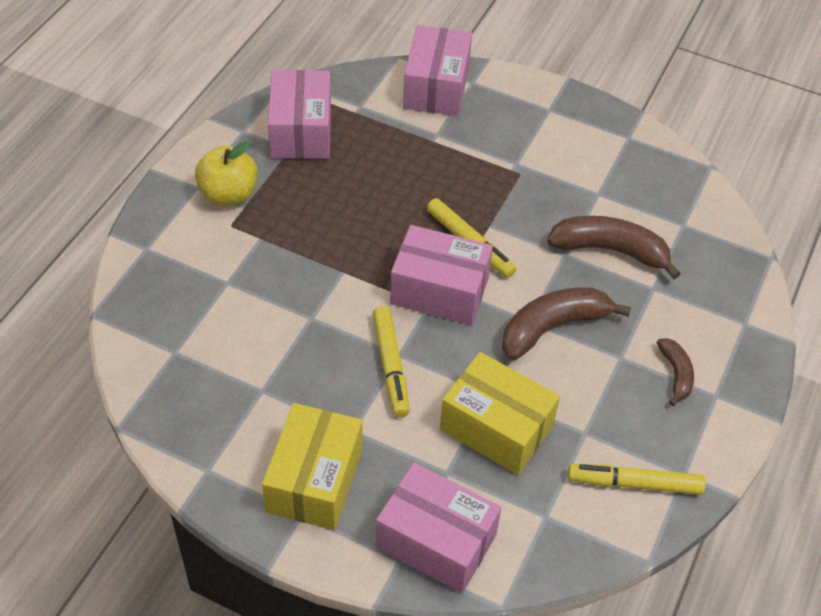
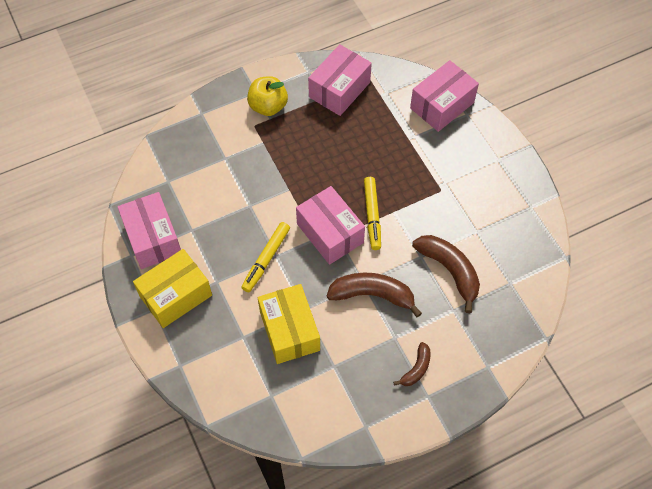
camera: 40 degrees right, 10 degrees up
pink box [376,463,502,593] -> pink box moved to [118,192,181,269]
yellow marker [568,464,706,494] -> none

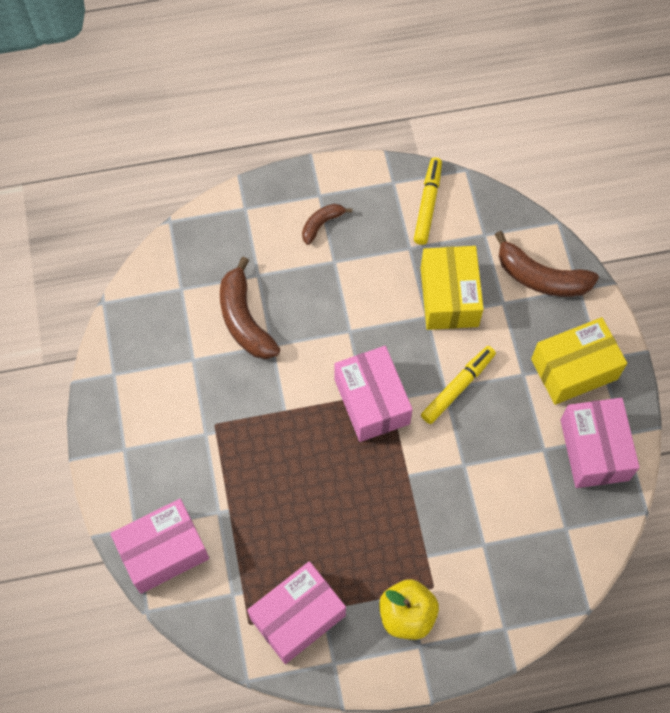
camera: 165 degrees left, 5 degrees up
brown banana [327,273,422,318] -> brown banana moved to [495,231,599,297]
yellow marker [364,177,381,250] -> yellow marker moved to [414,157,442,245]

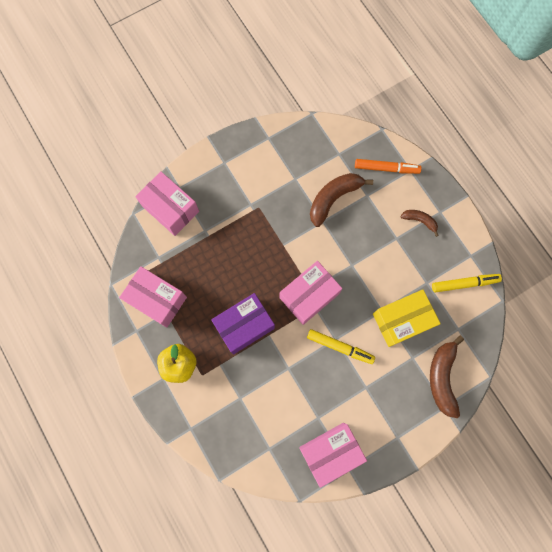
camera: 70 degrees right, 10 degrees up
yellow box [531,317,627,405] -> none
none -> purple box [211,293,275,355]
none -> orange marker [355,159,422,174]

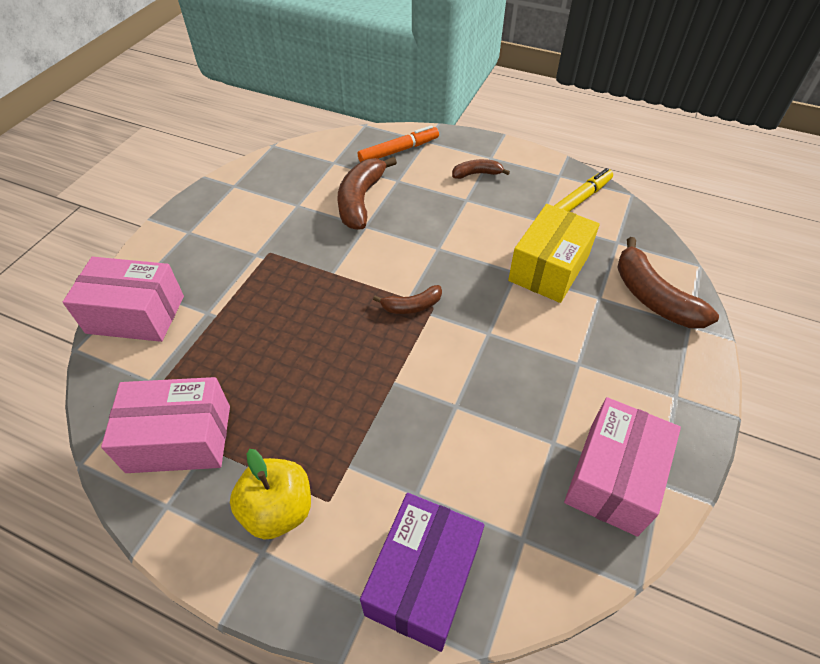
camera: 35 degrees left, 25 degrees down
purple box [211,293,275,355] -> purple box moved to [360,493,484,652]
pink box [279,261,342,325] -> brown banana [373,285,442,314]
yellow marker [307,329,375,364] -> none

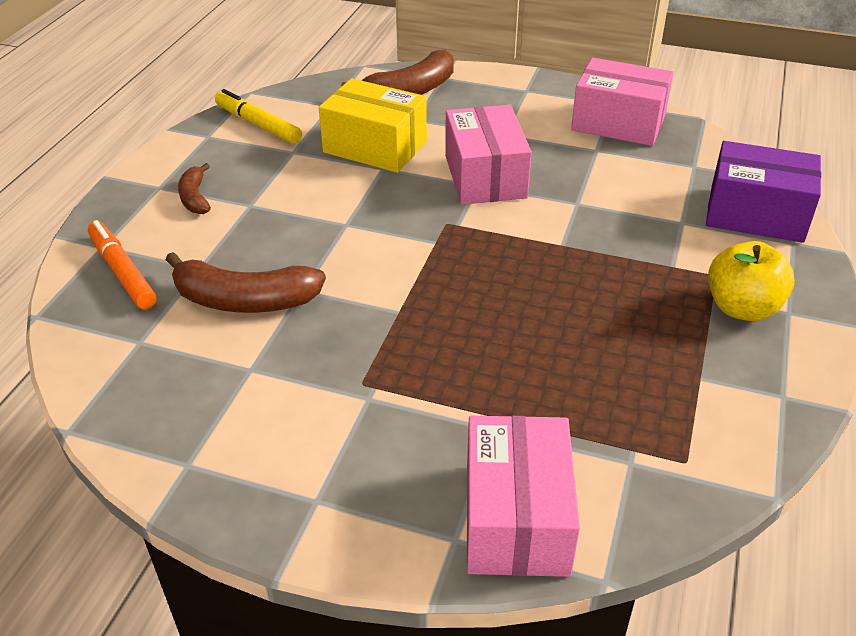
camera: 95 degrees left, 10 degrees down
pink box [101,377,230,473] -> pink box moved to [445,105,532,205]
brown banana [373,285,442,314] -> none

